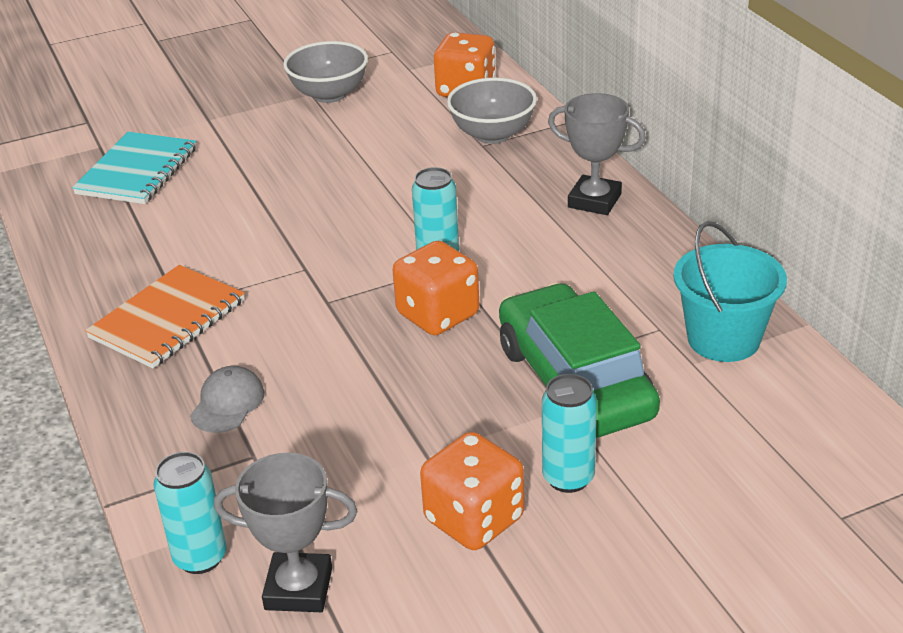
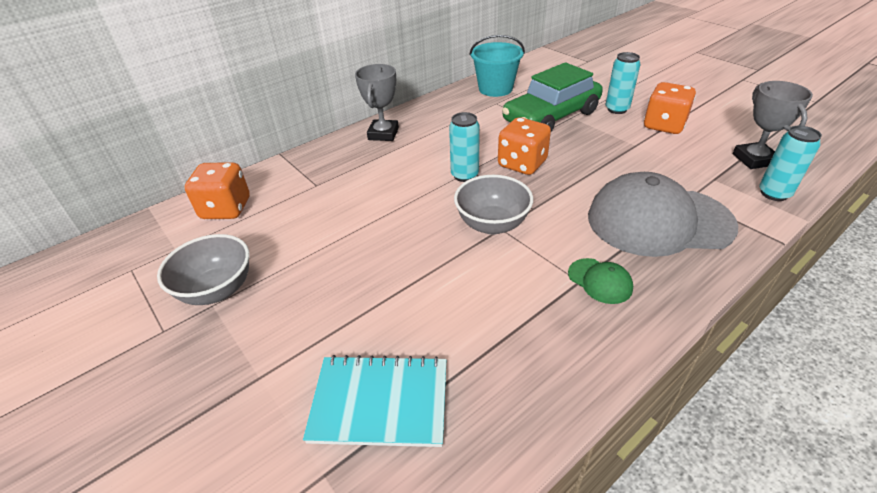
camera: 105 degrees left, 5 degrees up
orange notebook [85,265,245,368] -> green cap [568,258,633,304]
grey cap [190,366,264,433] -> grey cap [588,172,738,257], size x2.40
grey bowl [447,78,537,144] -> grey bowl moved to [454,175,533,235]

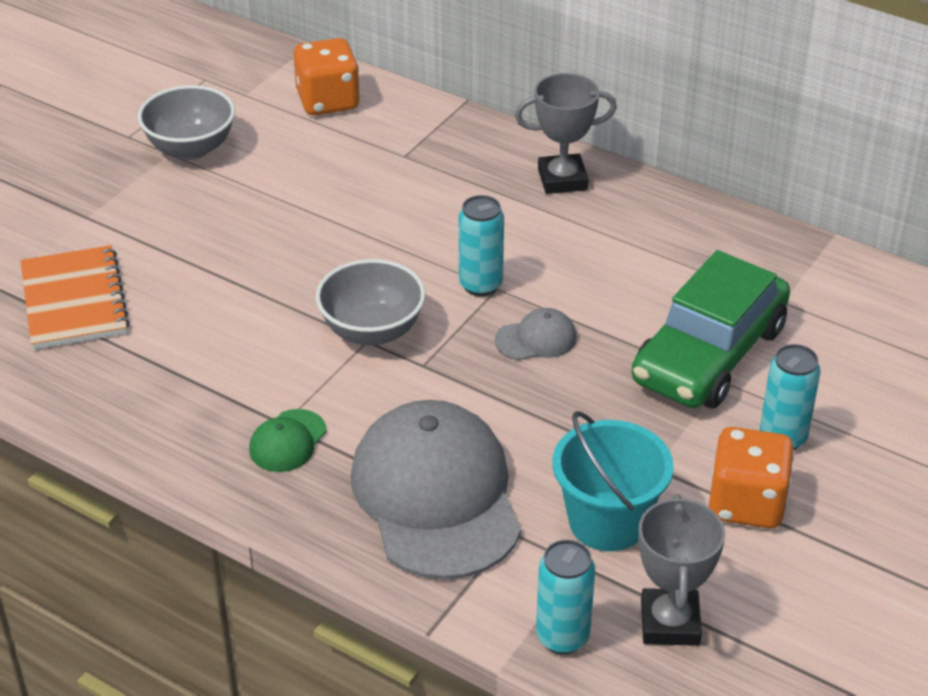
camera: 70 degrees right, 0 degrees up
turquoise notebook [303,355,446,447] -> orange notebook [20,245,130,349]
turquoise bucket [469,35,525,97] -> turquoise bucket moved to [552,411,673,551]
orange dice [498,117,551,175] -> grey cap [495,308,577,360]
green car [502,62,603,131] -> green car turned 90 degrees counterclockwise [632,250,790,408]
grey trophy [733,81,813,169] -> grey trophy turned 60 degrees counterclockwise [638,494,725,646]

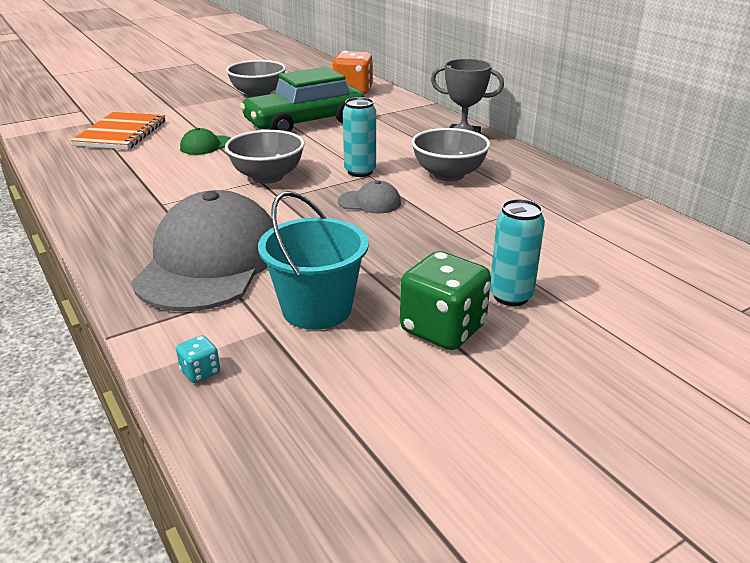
camera: 25 degrees right, 10 degrees down
green cap [249,409,327,472] -> green cap moved to [180,128,231,155]
turquoise can [536,540,595,654] -> turquoise dice [176,335,220,383]
green car [632,250,790,408] -> green car moved to [240,67,364,132]
grey trophy [638,494,725,646] -> none
orange dice [709,427,795,528] -> green dice [400,251,491,350]
none -> grey bowl [411,128,490,181]

